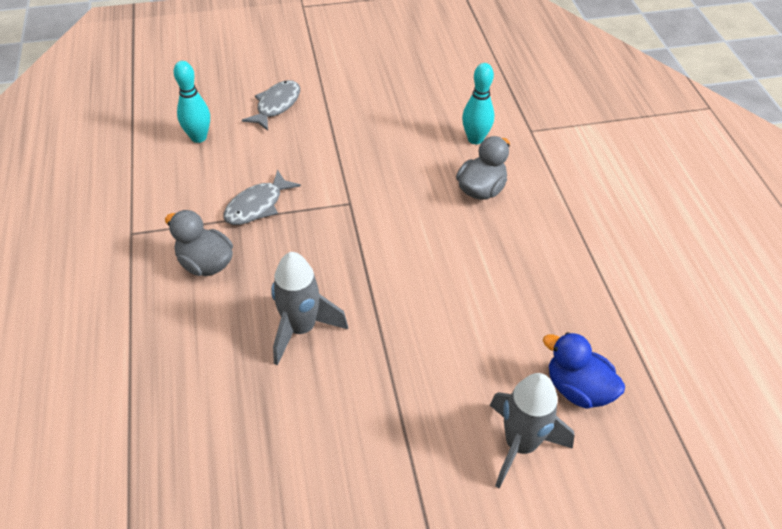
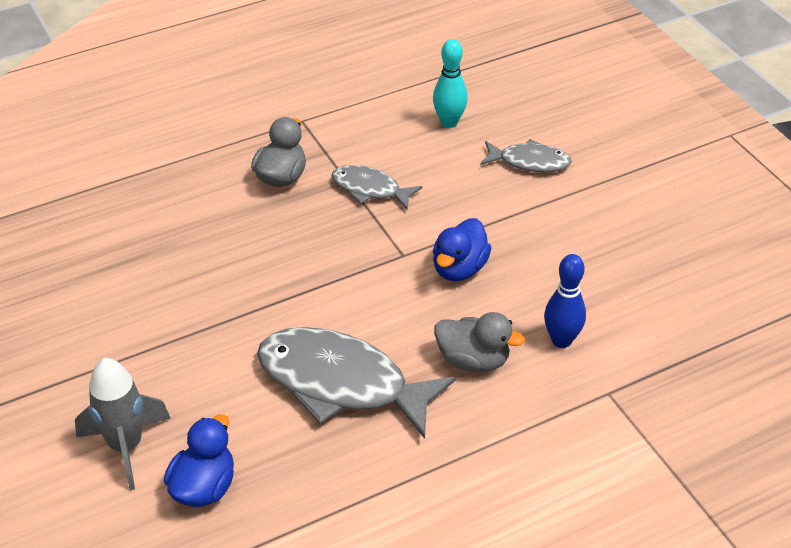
camera: 75 degrees right, 5 degrees down
grey rocket [271,252,348,365] -> none
turquoise bowling pin [462,63,494,144] -> blue bowling pin [544,254,586,348]
none -> grey fish [257,327,456,439]
none -> blue duck [433,218,491,281]

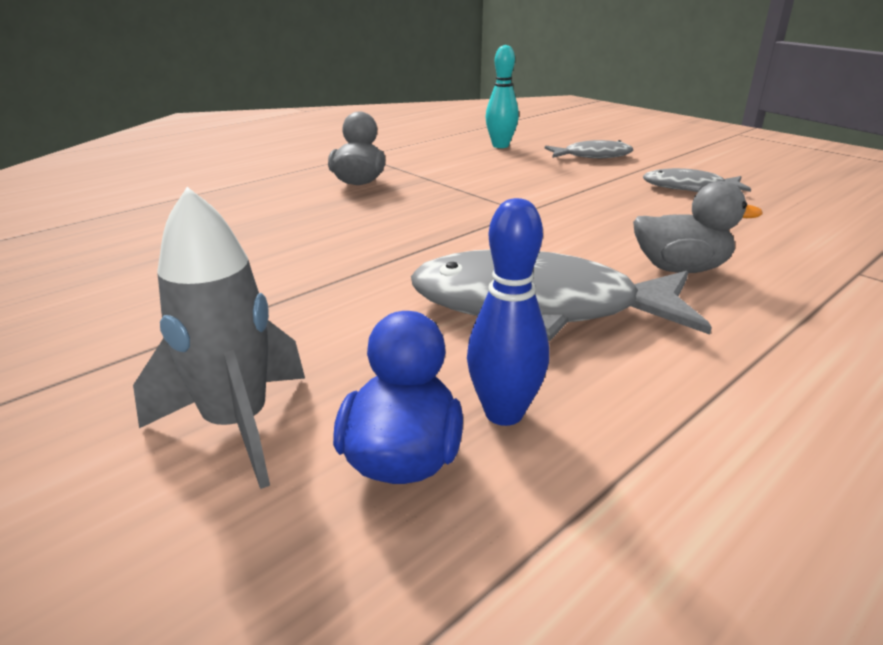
camera: 15 degrees left, 15 degrees down
grey fish [332,165,422,210] -> grey fish moved to [643,168,751,192]
blue duck [433,218,491,281] -> none
blue bowling pin [544,254,586,348] -> blue bowling pin moved to [467,198,549,426]

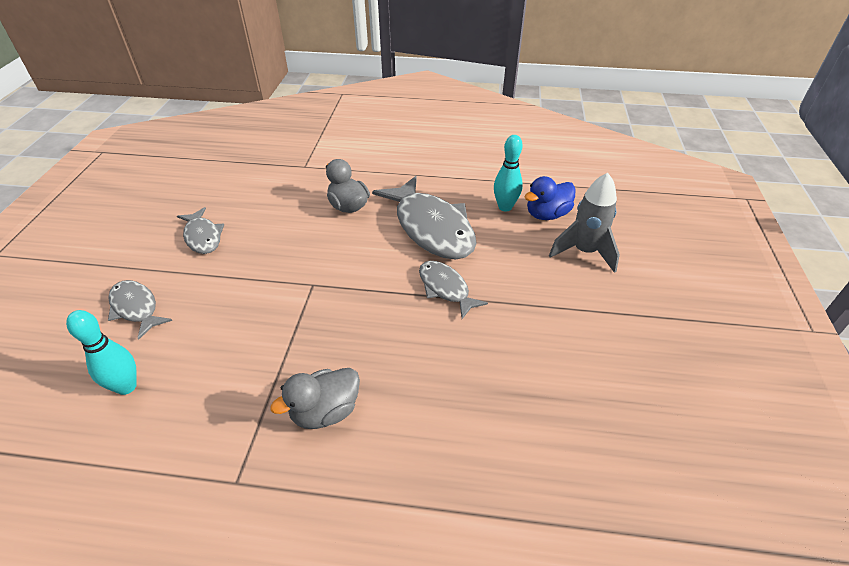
camera: 130 degrees left, 15 degrees up
blue bowling pin [467,198,549,426] -> turquoise bowling pin [494,135,523,211]
none -> grey fish [419,261,488,319]

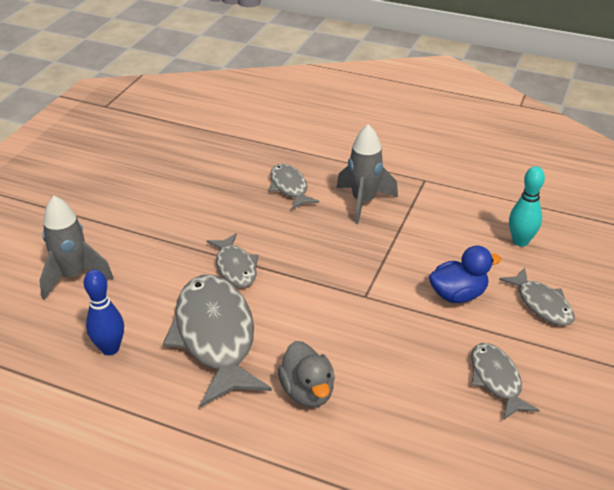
camera: 165 degrees left, 5 degrees down
grey duck [270,368,360,429] -> grey rocket [337,124,398,224]
turquoise bowling pin [494,135,523,211] -> blue bowling pin [84,270,124,355]
blue duck [524,176,576,220] -> blue duck moved to [429,245,501,303]
none -> grey fish [269,164,319,210]

